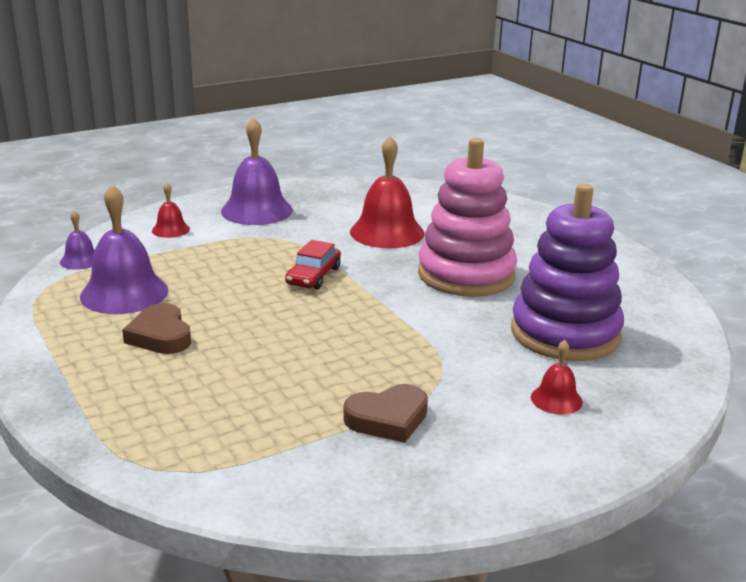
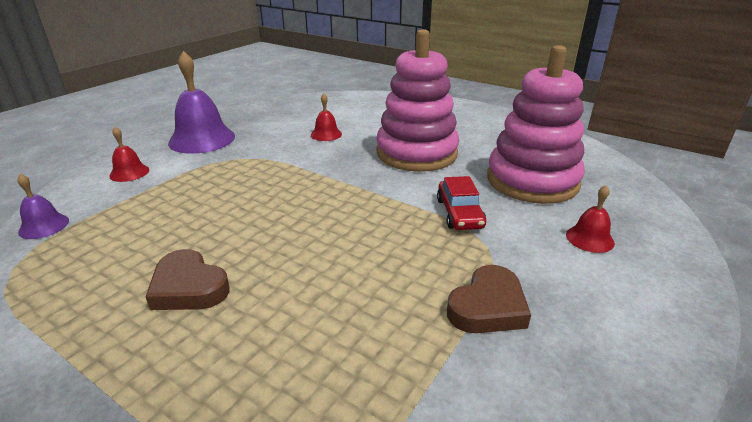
camera: 25 degrees left, 5 degrees up
purple bell [80,184,168,314] -> none
red car [285,240,341,289] -> red car moved to [437,176,486,230]
red bell [350,136,424,248] -> red bell [311,94,342,141], size x0.50
purple stacking toy [511,183,624,361] -> pink stacking toy [487,45,585,204]

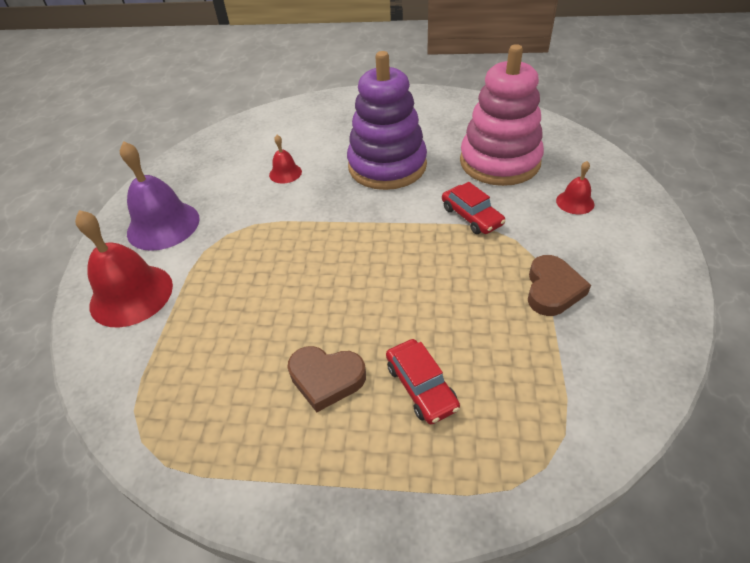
camera: 25 degrees left, 15 degrees up
purple bell [17,174,69,239] -> none
red bell [109,127,149,182] -> red bell [75,210,173,327], size x2.00
pink stacking toy [376,29,459,172] -> purple stacking toy [347,51,427,190]
none -> red car [386,339,460,424]

